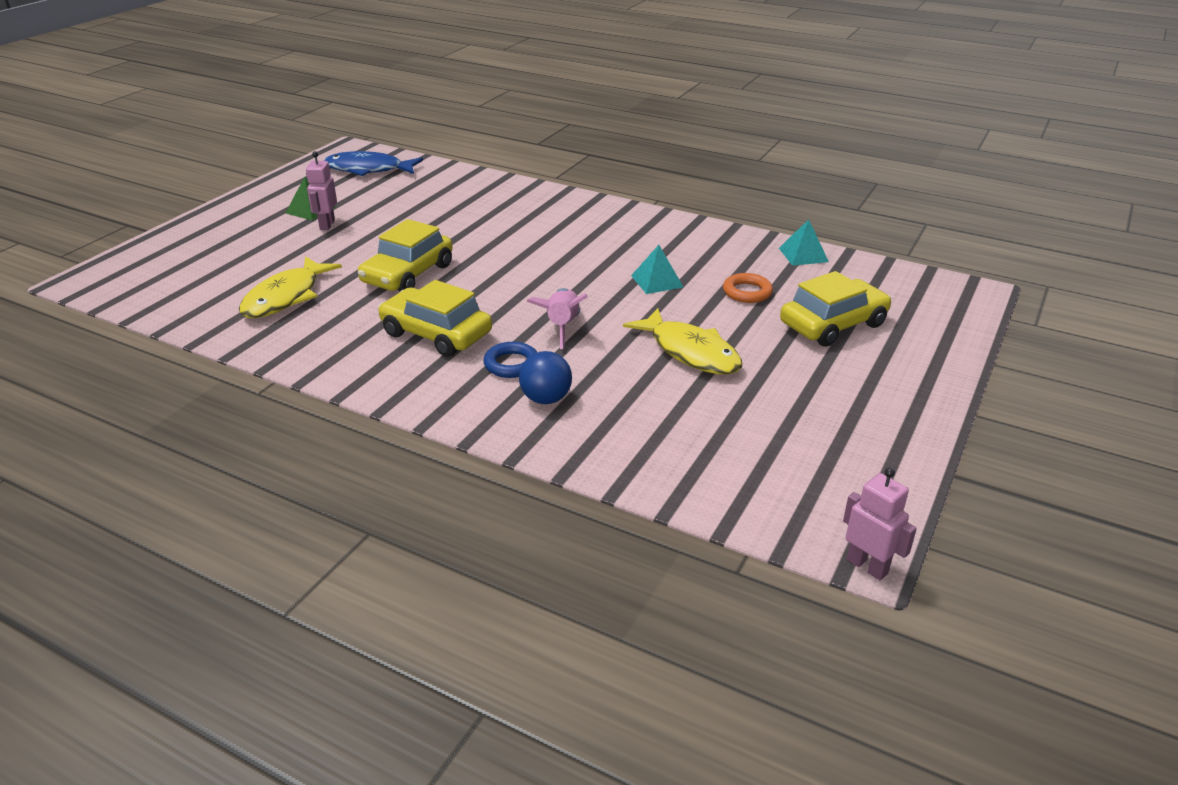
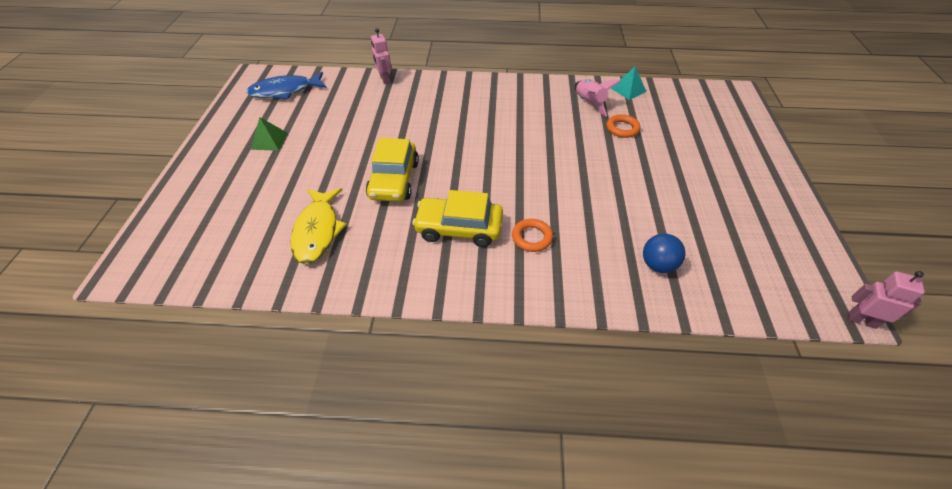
camera: 25 degrees left, 15 degrees up
pink robot [306,151,337,230] -> pink robot moved to [371,28,392,84]
blue ring [483,342,537,378] -> orange ring [512,219,553,252]
blue ball [519,351,572,404] -> blue ball moved to [643,234,686,273]
pink rocket [526,288,588,349] -> pink rocket moved to [575,79,621,117]
yellow fish [623,308,742,375] -> none
turquoise pyramid [631,245,683,294] -> none
yellow car [780,271,891,347] -> none

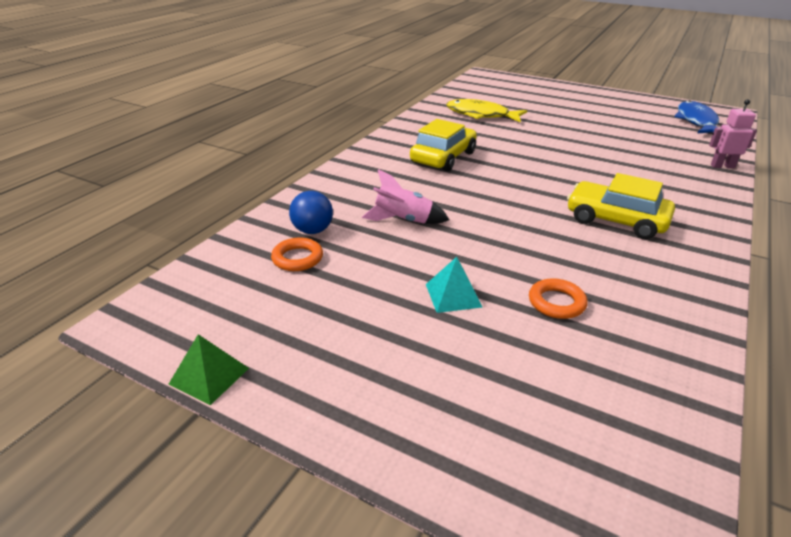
camera: 115 degrees right, 15 degrees down
green pyramid [251,117,288,151] -> green pyramid moved to [169,334,249,405]
yellow car [366,138,419,202] -> yellow car moved to [567,173,675,239]
orange ring [512,219,553,252] -> orange ring moved to [271,237,323,271]
pink rocket [575,79,621,117] -> pink rocket moved to [362,169,449,224]
turquoise pyramid [611,67,647,100] -> turquoise pyramid moved to [426,257,482,313]
pink robot [847,271,925,329] -> none

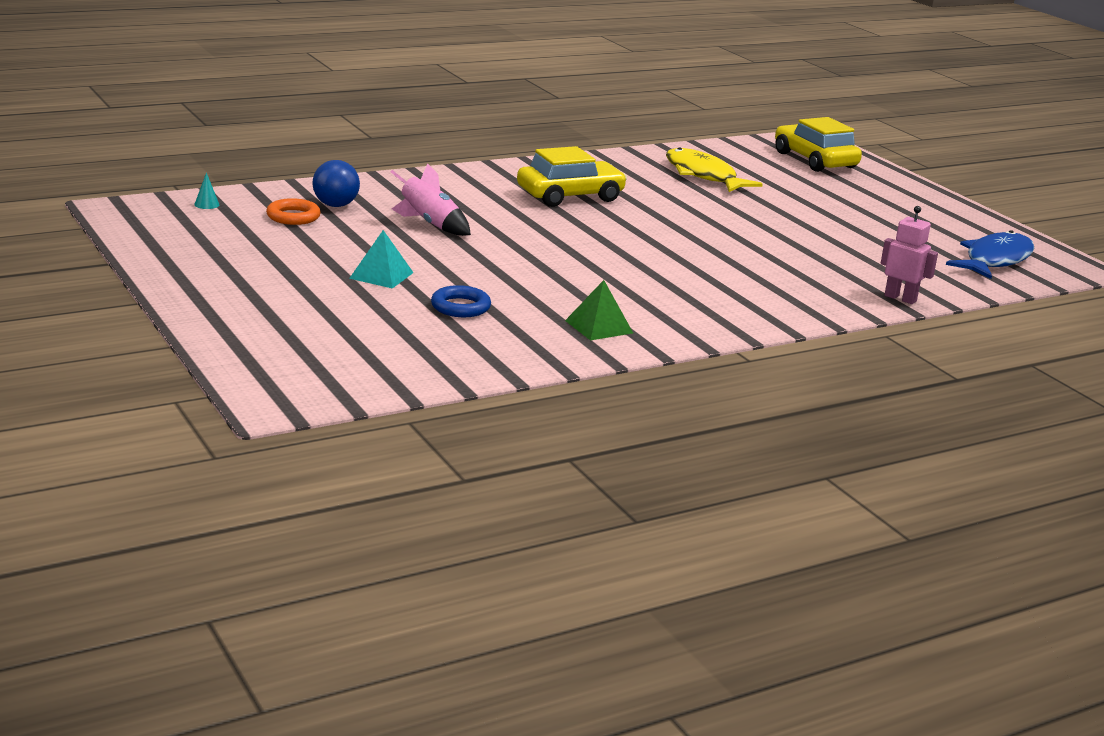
camera: 30 degrees right, 10 degrees down
green pyramid [169,334,249,405] -> green pyramid moved to [565,280,633,341]
orange ring [529,278,588,319] -> blue ring [431,285,491,317]
yellow car [567,173,675,239] -> yellow car moved to [775,117,862,172]
none -> turquoise cone [194,172,219,209]

